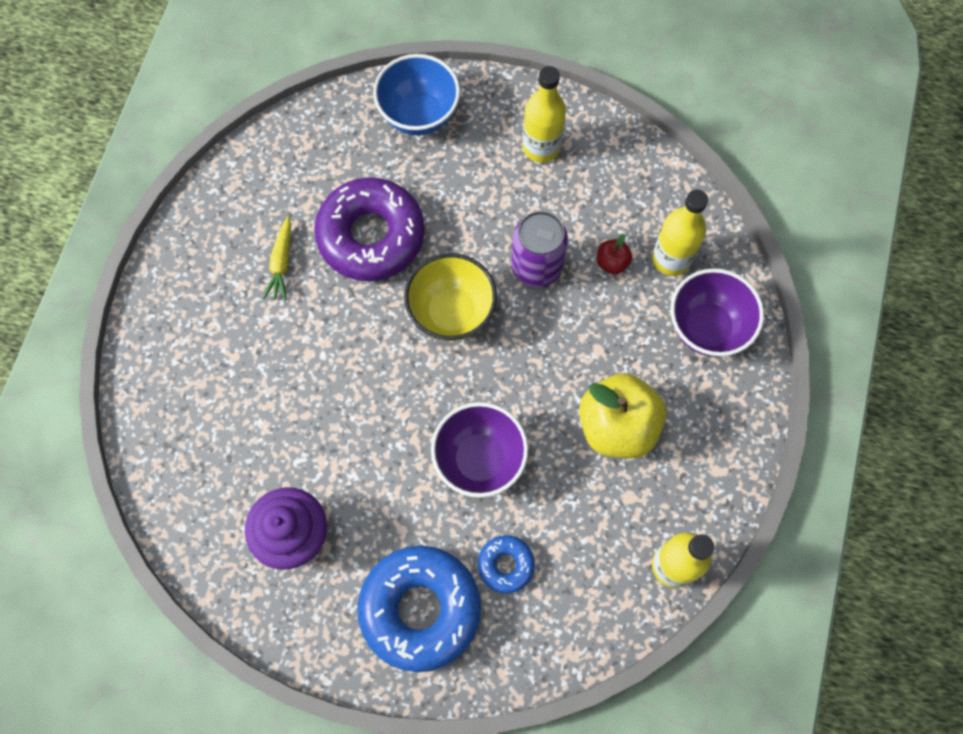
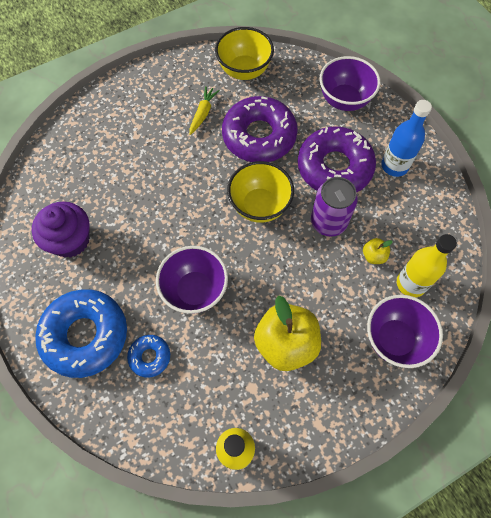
camera: 45 degrees right, 5 degrees down
yellow carrot [263,216,291,301] -> yellow carrot turned 150 degrees clockwise [189,86,220,135]
blue bowl [373,54,460,135] -> purple bowl [320,56,380,111]
yellow bottle [522,66,566,163] -> blue bottle [381,100,432,177]
red apple [597,234,632,274] -> yellow apple [363,238,393,264]
none -> yellow bowl [215,27,274,80]
none -> purple donut [298,126,376,193]

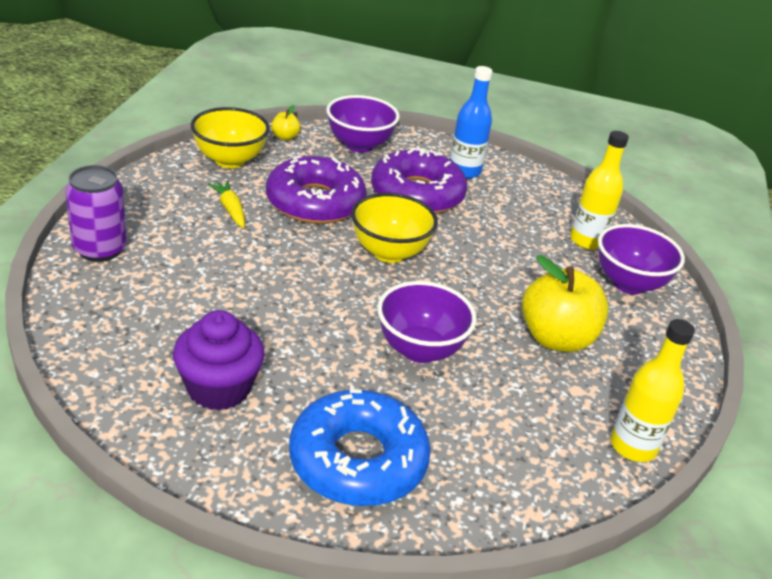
camera: 50 degrees left, 30 degrees down
blue donut [127,335,170,378] -> none
purple can [311,177,358,237] -> purple can moved to [65,165,127,262]
yellow apple [363,238,393,264] -> yellow apple moved to [271,105,301,140]

